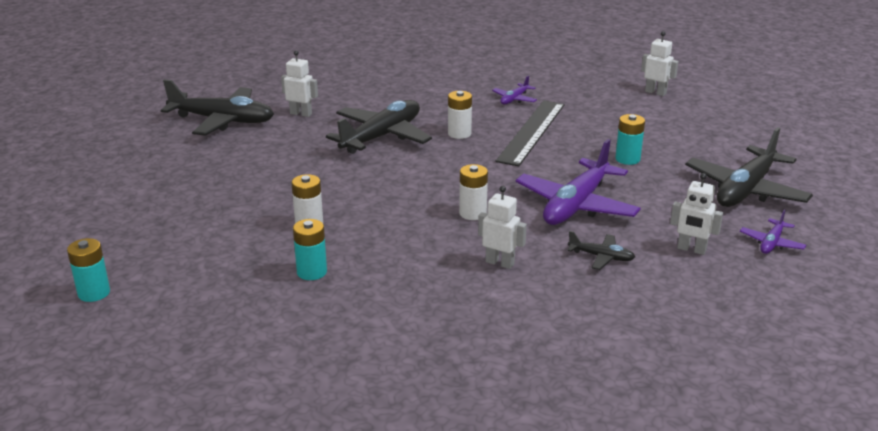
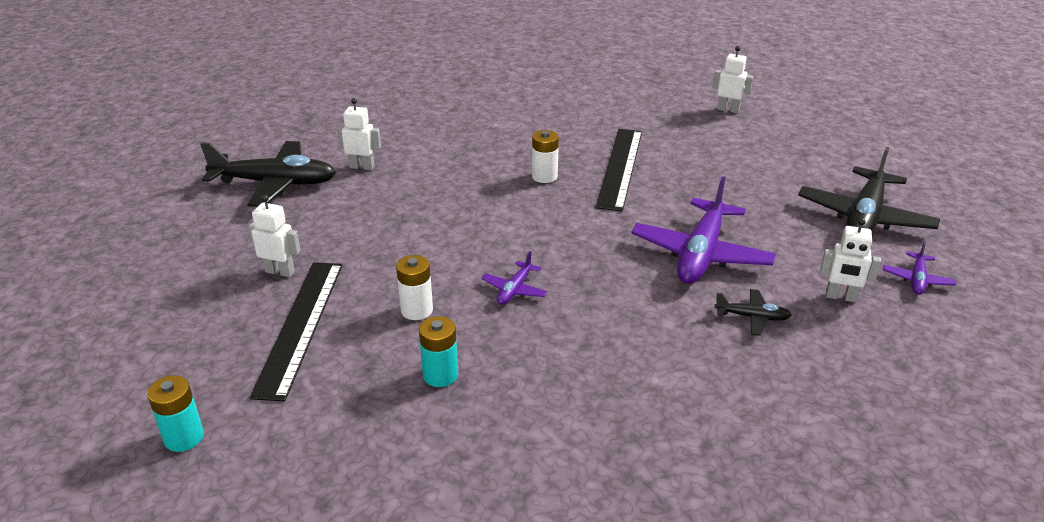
camera: 10 degrees left, 5 degrees up
black plane [326,100,432,154] -> none
white battery [459,164,488,220] -> none
white robot [478,186,527,269] -> white robot moved to [249,195,301,277]
purple plane [492,75,537,104] -> purple plane moved to [482,251,548,305]
turquoise battery [615,114,645,165] -> none
none -> black ruler [250,262,343,402]

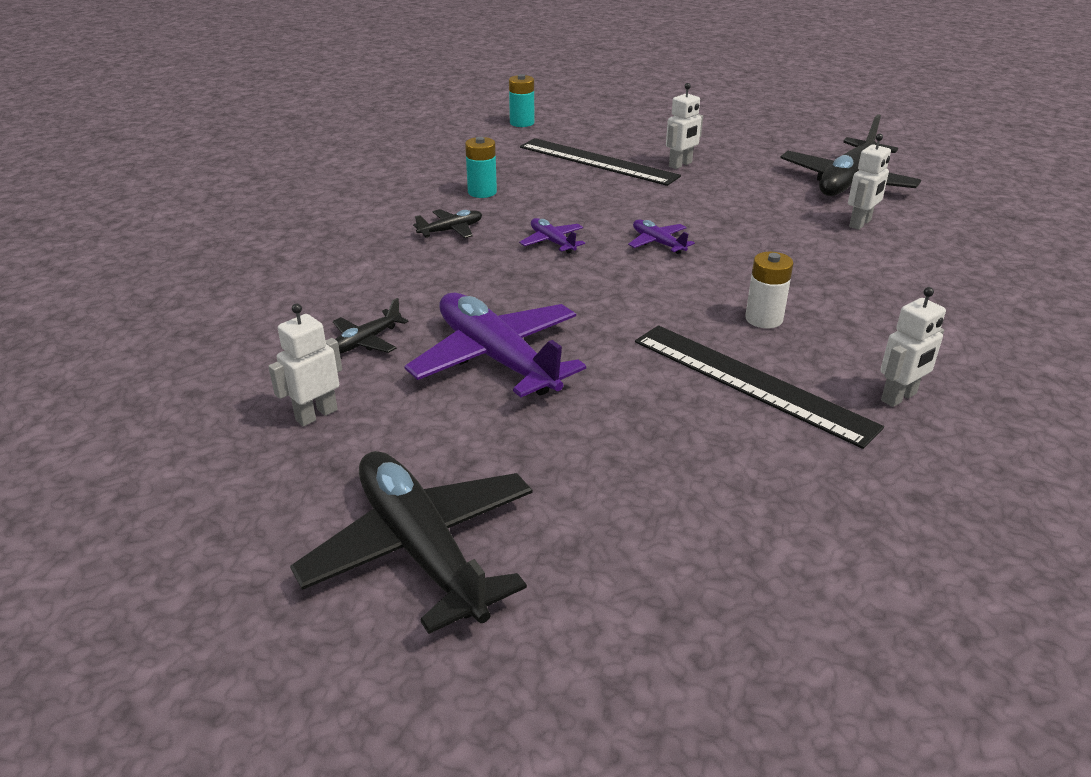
camera: 120 degrees right, 0 degrees up
white battery [396,255,433,320] -> none
white robot [713,46,753,113] -> white robot moved to [880,287,946,407]
purple plane [883,242,956,295] -> purple plane moved to [628,219,695,254]
none -> black plane [413,209,482,238]

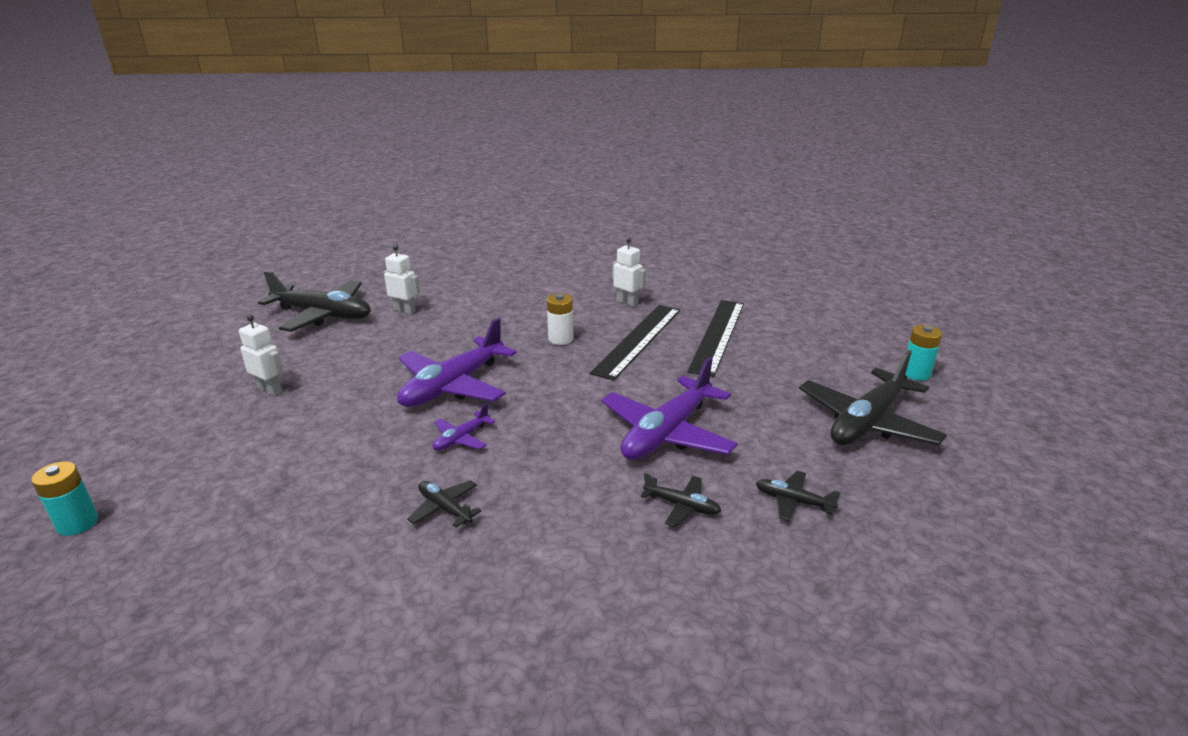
camera: 105 degrees left, 5 degrees down
white robot [268,303,342,427] -> black plane [756,471,841,521]
turquoise battery [465,137,497,198] -> turquoise battery moved to [905,325,942,381]
black ruler [520,138,681,186] -> black ruler moved to [687,300,744,377]
purple plane [628,219,695,254] -> purple plane [397,318,517,407], size x2.16

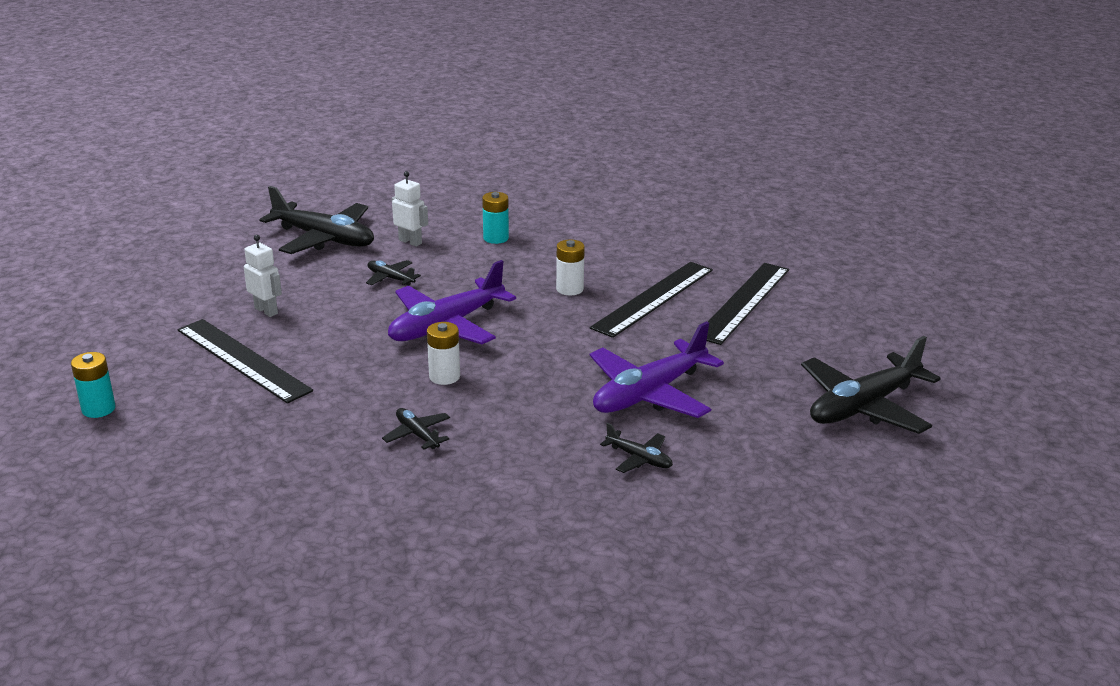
camera: 10 degrees right, 0 degrees up
purple plane [433,403,496,450] -> white battery [427,322,460,385]
white robot [612,238,646,306] -> none
black plane [756,471,841,521] -> black plane moved to [366,260,421,286]
turquoise battery [905,325,942,381] -> turquoise battery moved to [482,192,509,244]
none -> black ruler [177,319,313,404]

